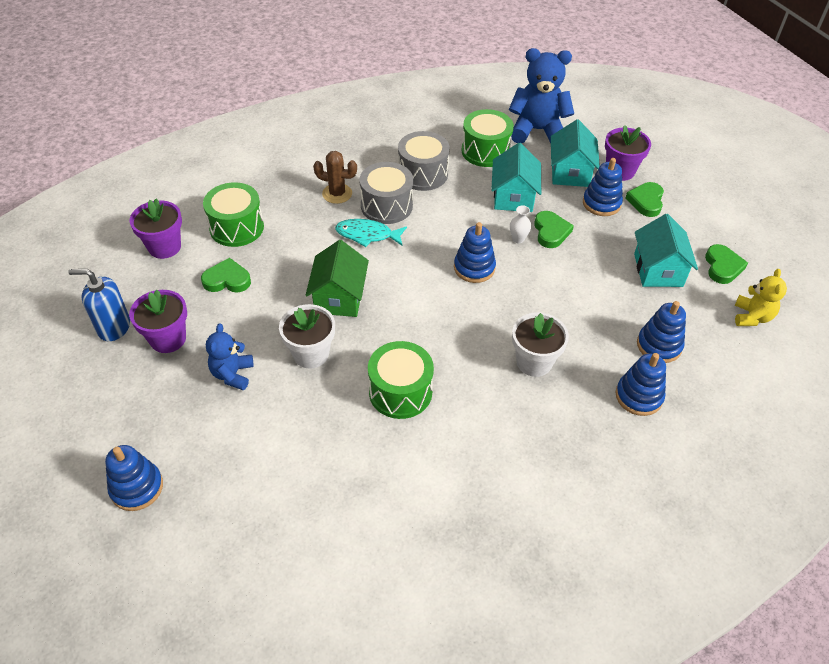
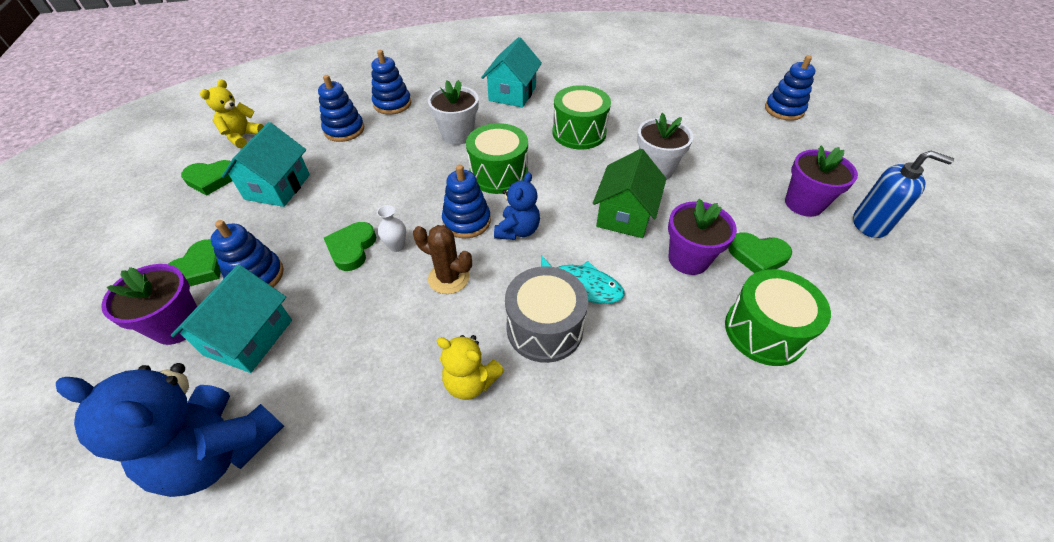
camera: 165 degrees left, 0 degrees up
purple flower pot [130,198,182,259] -> purple flower pot moved to [668,199,737,275]
blue teddy bear [206,323,254,390] -> blue teddy bear moved to [494,172,540,240]
brown cactus [313,151,357,204] -> brown cactus moved to [413,225,472,294]
grey drum [398,131,450,191] -> yellow teddy bear [437,335,504,400]
green drum [461,109,514,167] -> green drum moved to [466,123,528,194]
turquoise house [491,143,541,212] -> turquoise house moved to [481,37,542,108]
green heart [705,244,748,284] -> green heart turned 120 degrees counterclockwise [181,160,232,195]

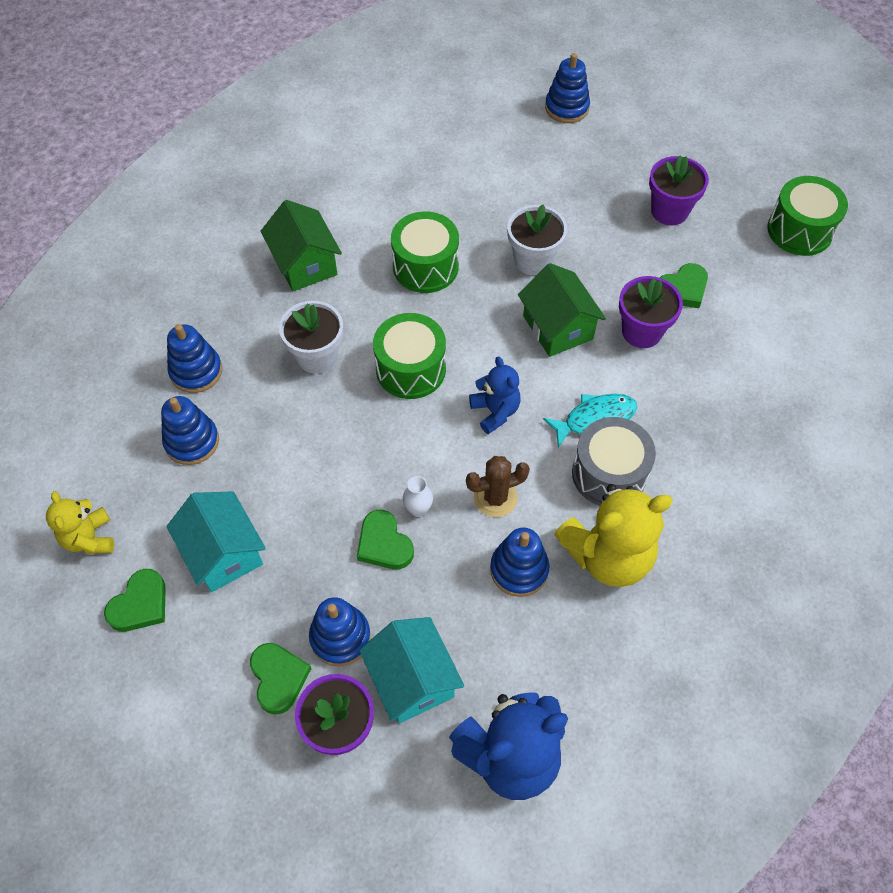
camera: 45 degrees left, 10 degrees up
yellow teddy bear [437,335,504,400] -> yellow teddy bear [554,484,673,587], size x1.77
blue stacking toy [442,165,491,238] -> blue stacking toy moved to [490,528,549,597]
turquoise house [481,37,542,108] -> green house [261,200,342,291]
green drum [725,269,831,366] -> green drum moved to [767,176,848,256]
blue soap dispenser [853,151,954,238] -> none

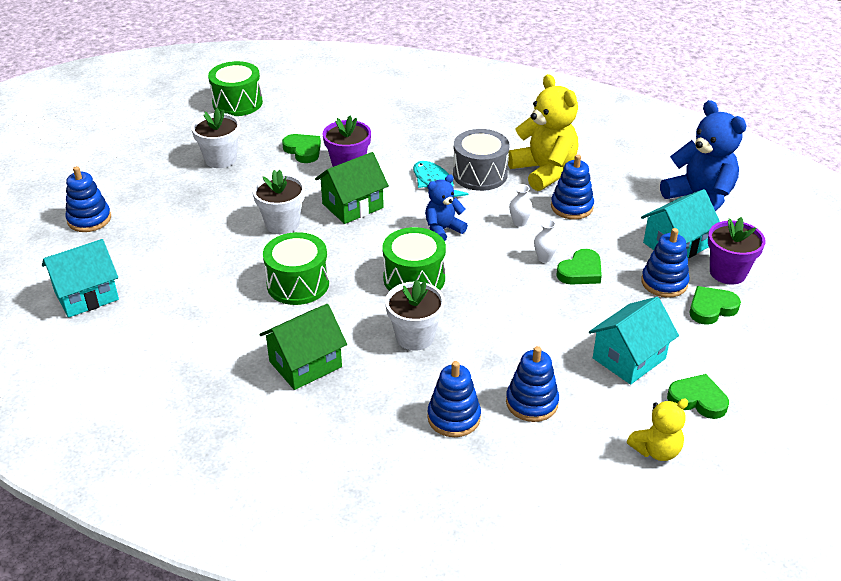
camera: 100 degrees left, 20 degrees down
brown cactus [466,456,530,517] -> white vase [509,184,532,227]
purple flower pot [649,155,709,225] -> white flower pot [191,108,240,168]
none -> turquoise house [42,239,119,318]

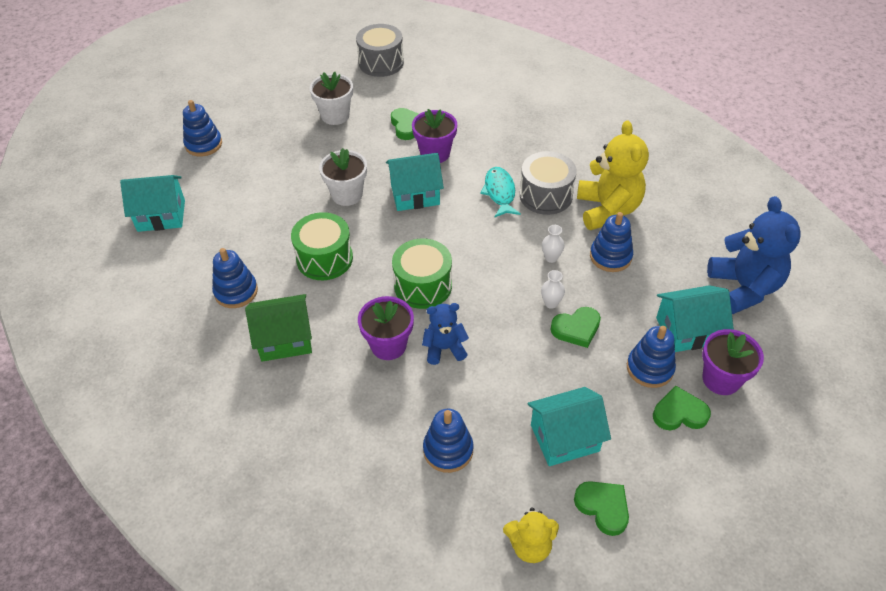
camera: 25 degrees right, 10 degrees up
green drum [208,61,263,116] -> grey drum [356,24,404,77]
green house [315,152,389,224] -> turquoise house [386,153,444,211]
white flower pot [385,280,445,351] -> purple flower pot [358,296,414,360]
blue teddy bear [425,174,468,241] -> blue teddy bear moved to [422,303,469,365]
blue stacking toy [427,361,481,437] -> blue stacking toy moved to [212,248,258,308]

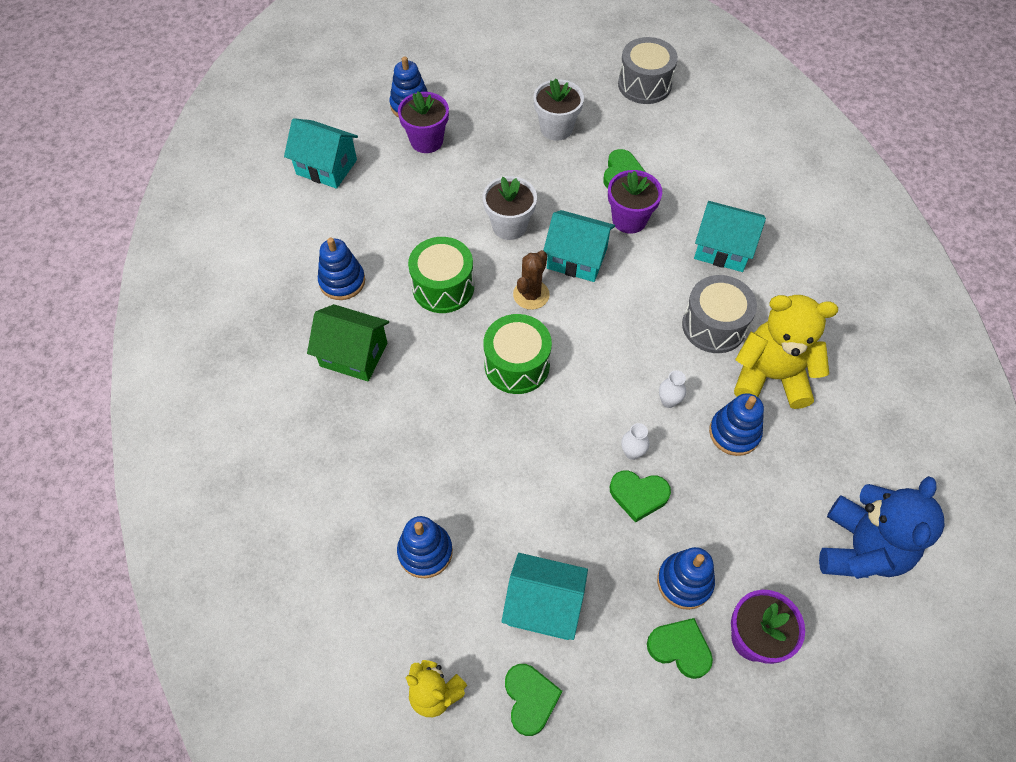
camera: 30 degrees right, 10 degrees up
purple flower pot [358,296,414,360] -> purple flower pot moved to [398,91,449,153]
blue teddy bear [422,303,469,365] -> none
turquoise fish [480,167,521,218] -> none
yellow teddy bear [577,120,649,230] -> yellow teddy bear turned 105 degrees counterclockwise [734,295,838,409]
turquoise house [656,285,734,352] -> turquoise house moved to [694,201,766,272]
none -> brown cactus [513,250,550,310]

